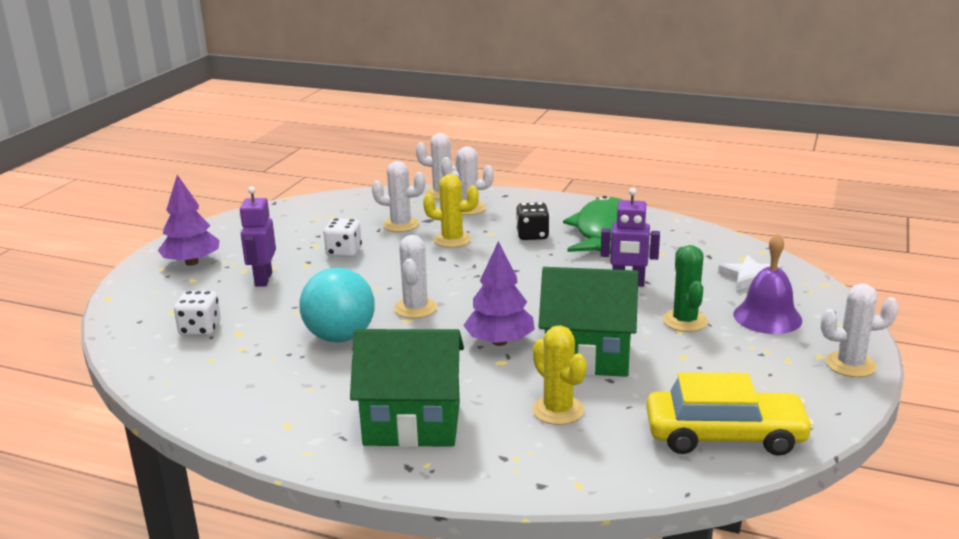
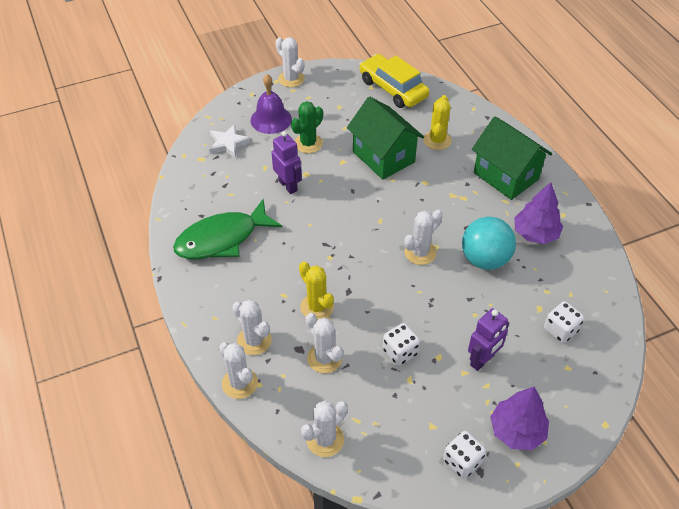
camera: 135 degrees left, 25 degrees up
purple tree [463,241,535,346] -> purple tree moved to [514,182,563,244]
black dice [516,202,550,240] -> none
none -> white cactus [301,401,348,457]
none -> white dice [443,431,486,478]

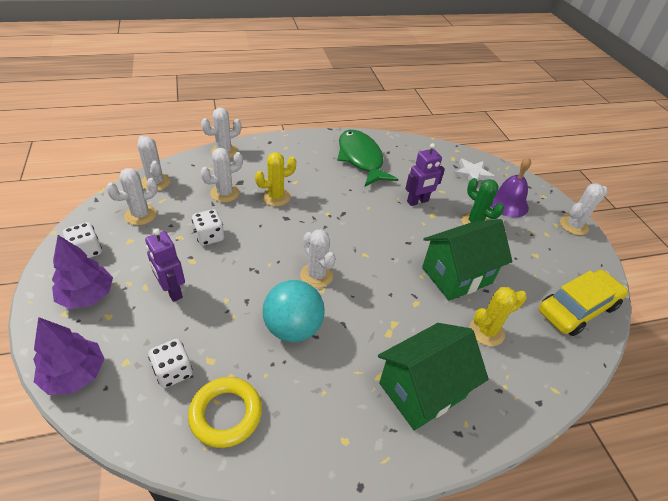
camera: 95 degrees right, 5 degrees down
white cactus [232,300,272,355] -> white cactus moved to [106,168,158,225]
yellow cactus [423,95,452,150] -> yellow cactus turned 45 degrees counterclockwise [470,287,527,346]
purple tree [514,182,563,244] -> purple tree moved to [33,317,105,395]
none -> yellow ring [188,377,262,448]

